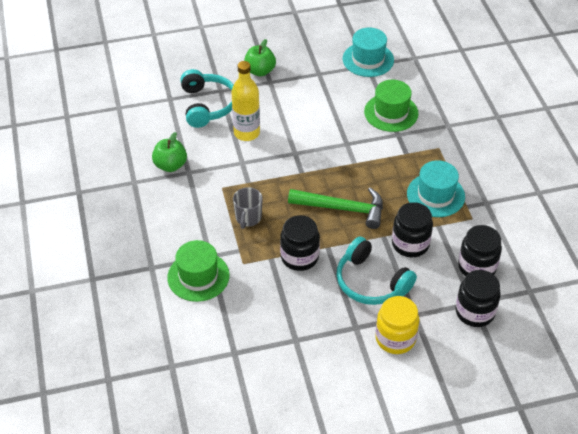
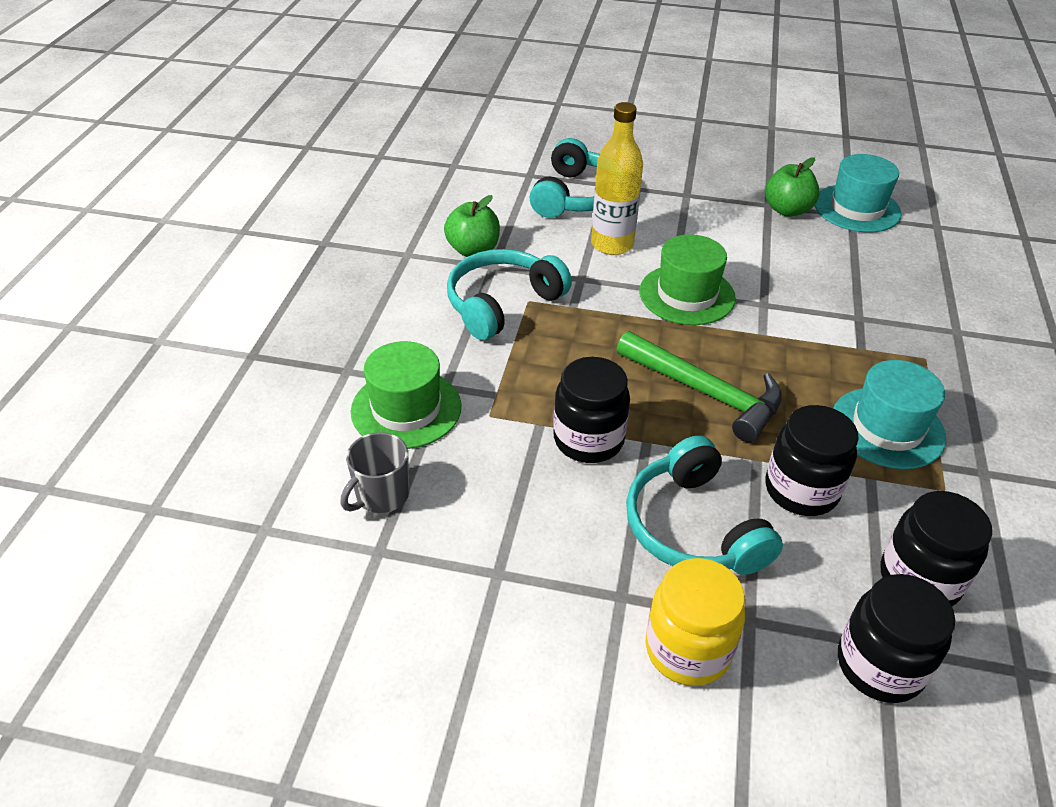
camera: 25 degrees right, 5 degrees down
grey mug [233,187,263,229] -> grey mug moved to [340,432,409,513]
green apple [244,39,276,76] -> green apple moved to [765,157,820,217]
green hat [364,80,418,132] -> green hat moved to [640,234,736,325]
none -> turquoise headphones [447,249,572,340]

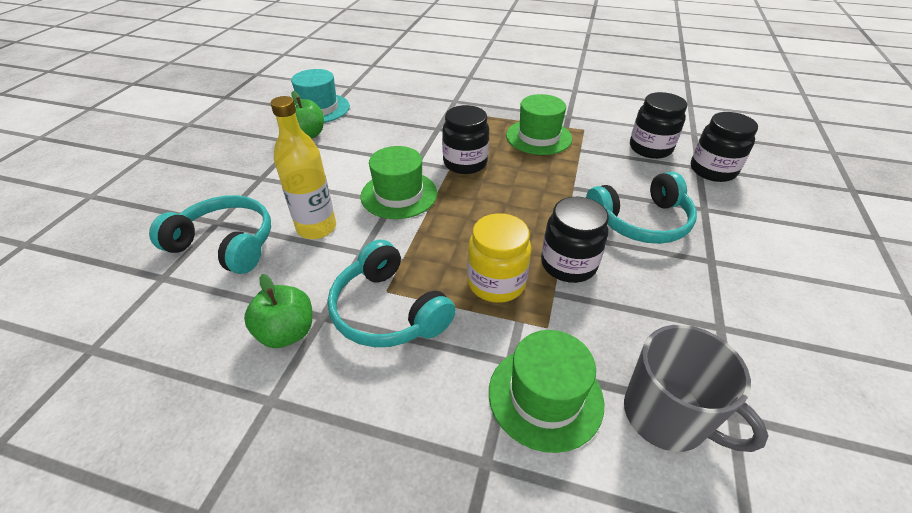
camera: 85 degrees left, 0 degrees up
grey mug [340,432,409,513] -> grey mug [624,325,769,452], size x1.54
green hammer [617,331,782,442] -> none
yellow jar [645,558,745,686] -> yellow jar moved to [467,213,532,303]
black jar [765,405,859,516] -> black jar moved to [442,105,489,174]
turquoise hat [833,360,946,469] -> green hat [506,94,572,155]

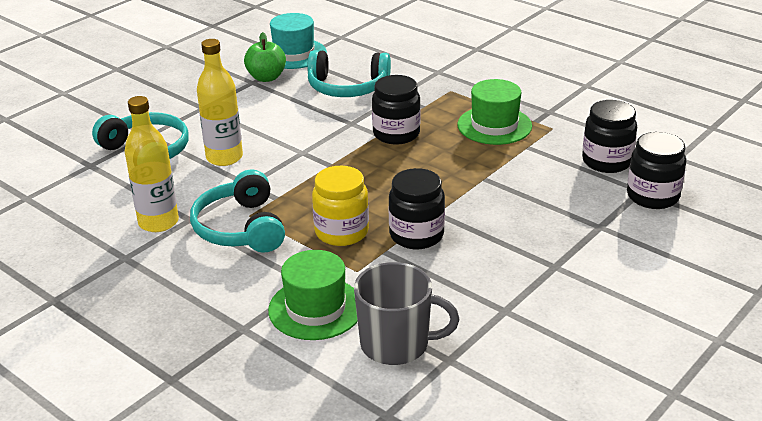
camera: 25 degrees right, 10 degrees down
green apple [244,274,312,348] -> yellow bottle [125,96,179,232]
green hat [360,146,437,219] -> none
turquoise headphones [586,172,697,244] -> turquoise headphones moved to [307,50,391,97]
grey mug [624,325,769,452] -> grey mug turned 60 degrees counterclockwise [354,262,459,365]

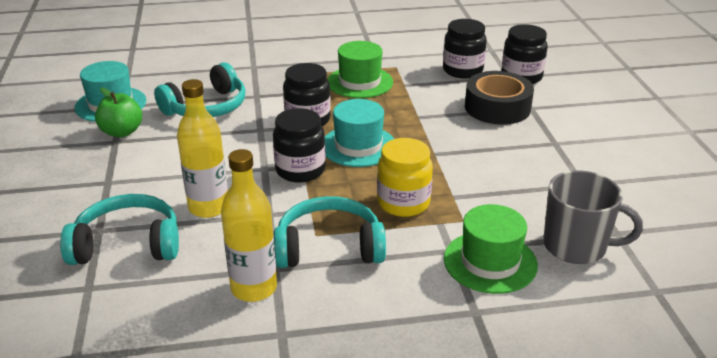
camera: 50 degrees left, 0 degrees up
turquoise headphones [190,169,285,253] -> turquoise headphones turned 150 degrees clockwise [274,196,386,268]
grey mug [354,262,459,365] -> grey mug turned 60 degrees clockwise [543,170,643,264]
black jar [389,168,445,249] -> black jar moved to [273,108,326,183]
none -> turquoise hat [325,99,394,167]
none -> black tape [465,71,534,125]

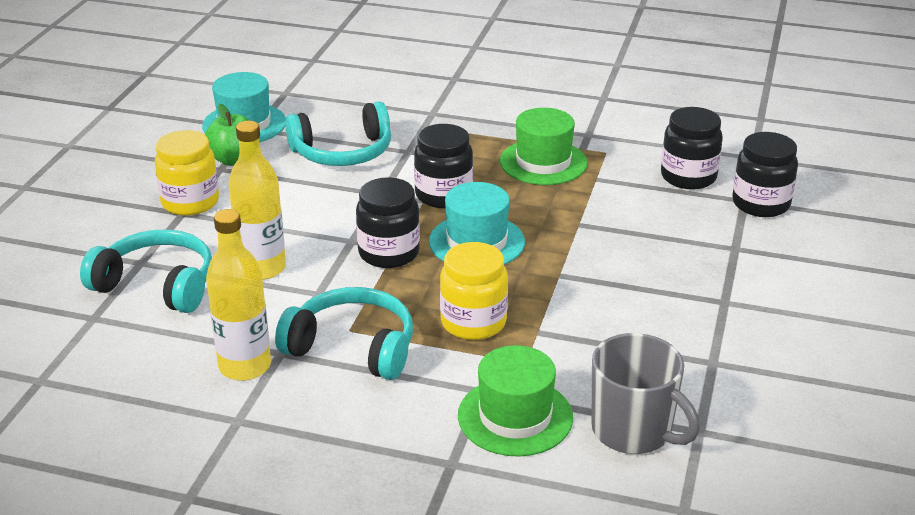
camera: 25 degrees right, 0 degrees up
black tape [465,71,534,125] -> none
none -> yellow jar [155,130,219,216]

